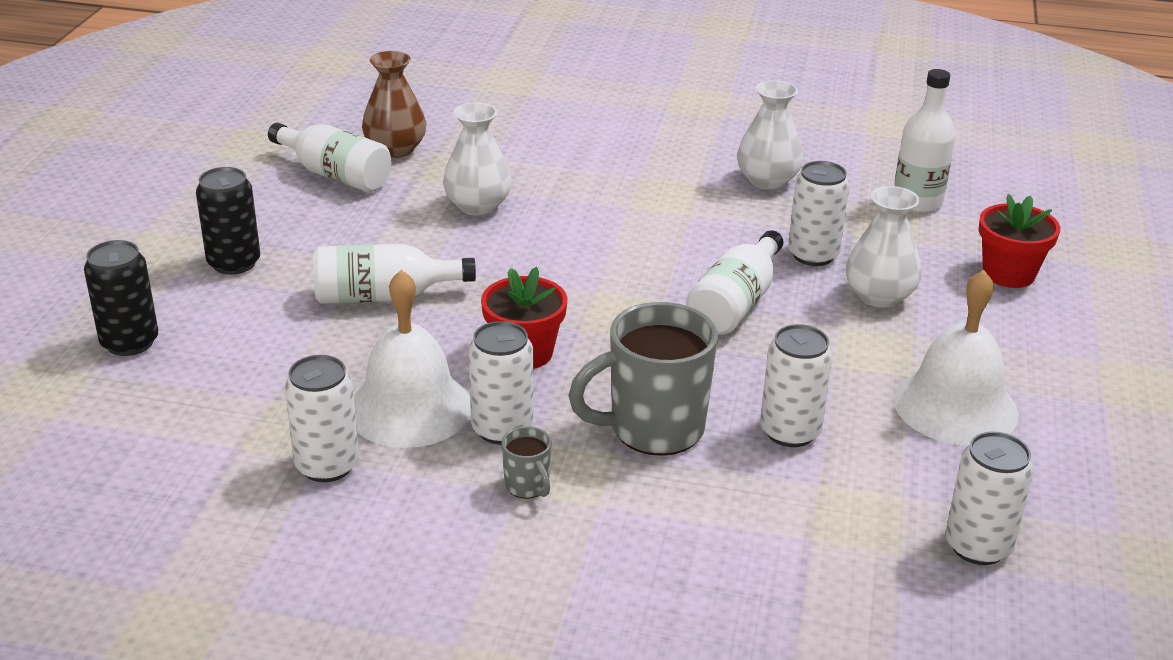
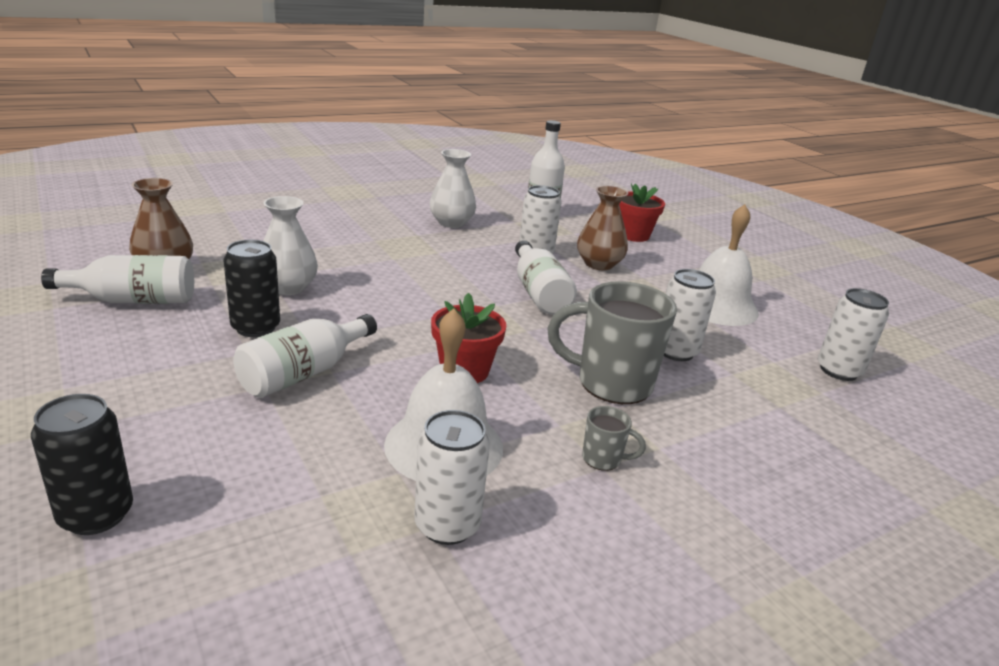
camera: 45 degrees left, 5 degrees down
black can [196,167,260,275] -> black can moved to [223,240,280,337]
white can [469,321,533,445] -> none
grey mug [568,302,718,456] -> grey mug turned 75 degrees clockwise [547,281,677,404]
white vase [846,186,922,308] -> brown vase [577,186,628,270]

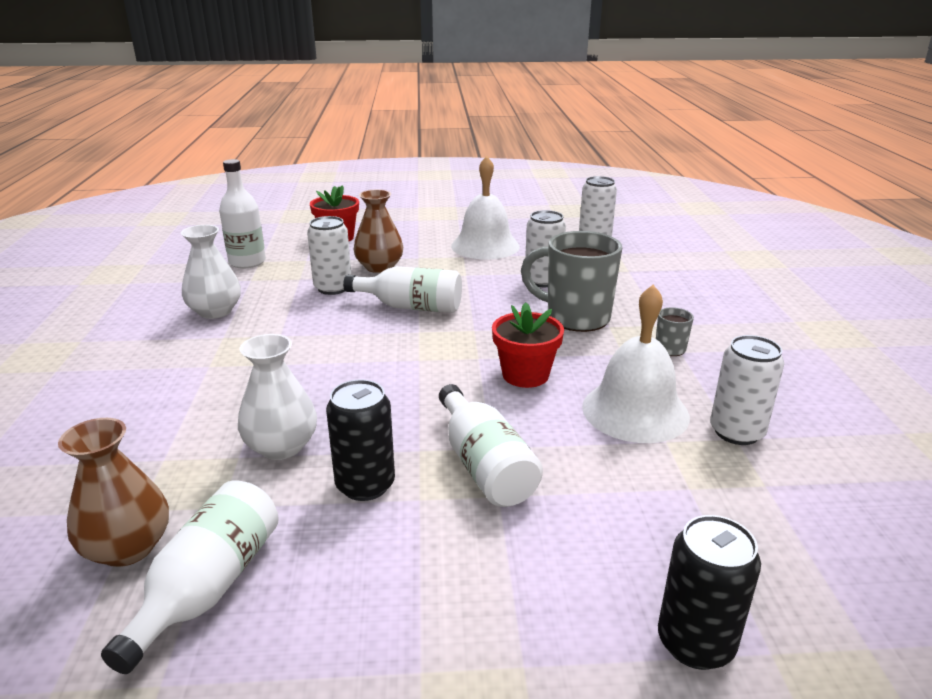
camera: 60 degrees left, 0 degrees up
grey mug [547,281,677,404] -> grey mug turned 75 degrees clockwise [521,231,622,332]

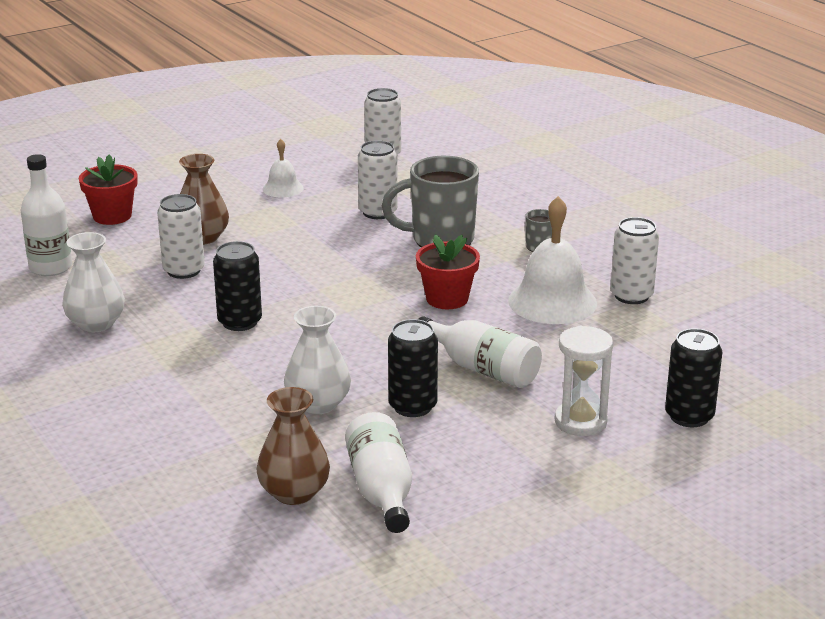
camera: 30 degrees left, 0 degrees up
white bottle [343,266,462,313] -> none
white bell [451,156,520,259] -> white bell [263,139,304,197], size x0.53
none -> black can [213,241,262,331]
none -> white hourglass [555,326,613,436]

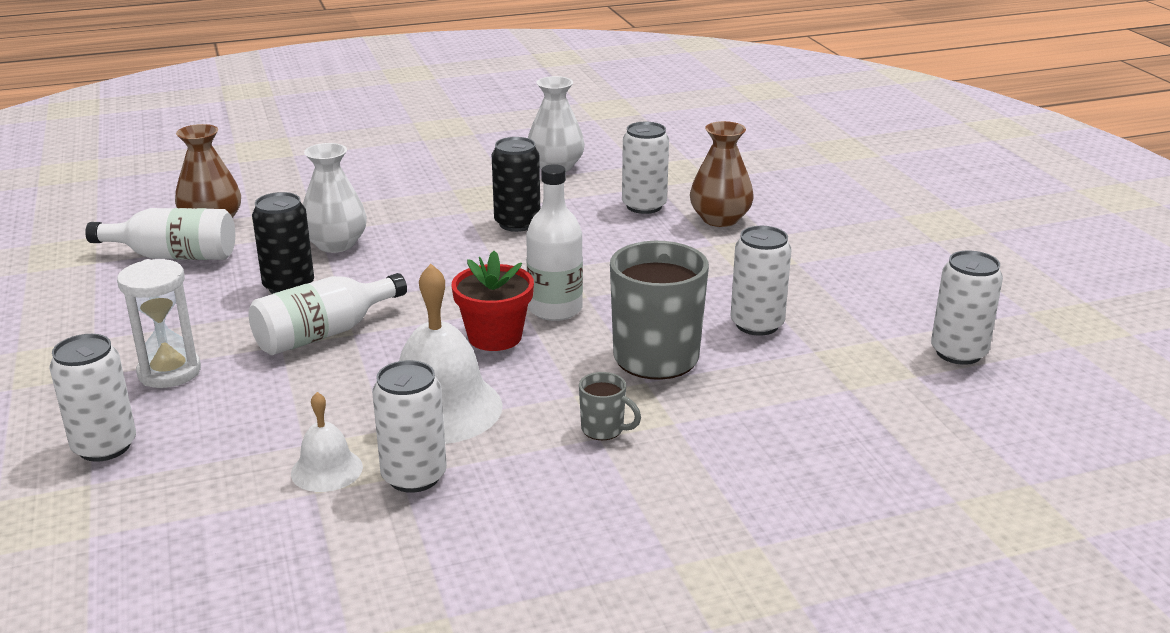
camera: 105 degrees right, 0 degrees up
white bottle [21,154,72,276] -> white bottle moved to [526,164,583,321]
red flower pot [79,155,137,225] -> none
white bell [263,139,304,197] -> white bell moved to [291,392,363,492]
black can [665,328,722,428] -> white can [49,334,136,462]

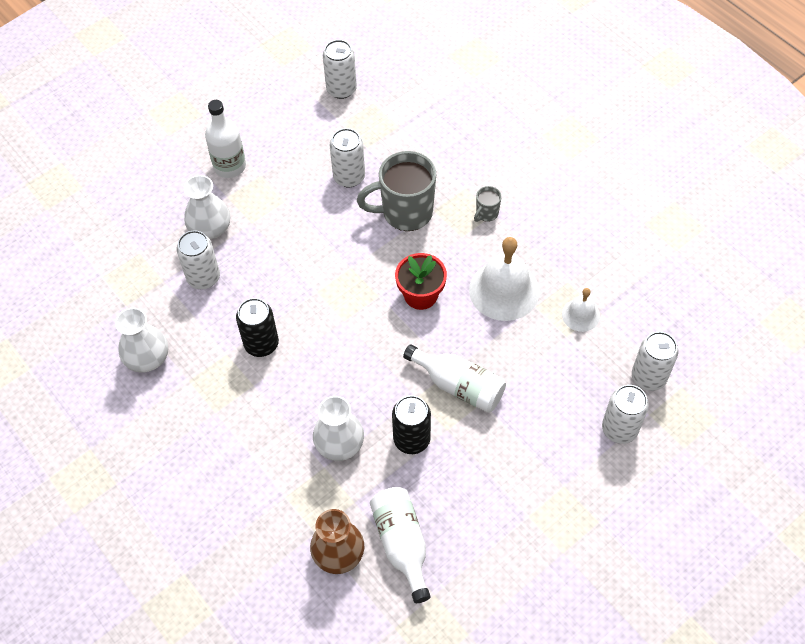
camera: 110 degrees left, 30 degrees up
white hourglass [117,259,201,388] -> none
white can [372,360,447,493] -> white can moved to [632,332,678,391]
white bottle [526,164,583,321] -> white bottle moved to [205,100,246,178]
grey mug [579,372,641,440] -> grey mug turned 150 degrees counterclockwise [474,186,502,222]
brown vase [690,121,754,227] -> white vase [184,175,230,239]

